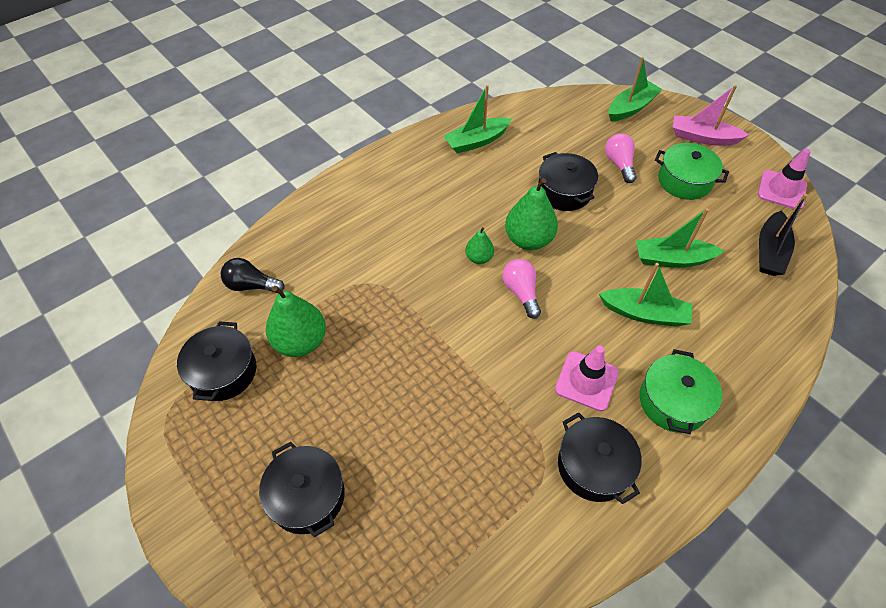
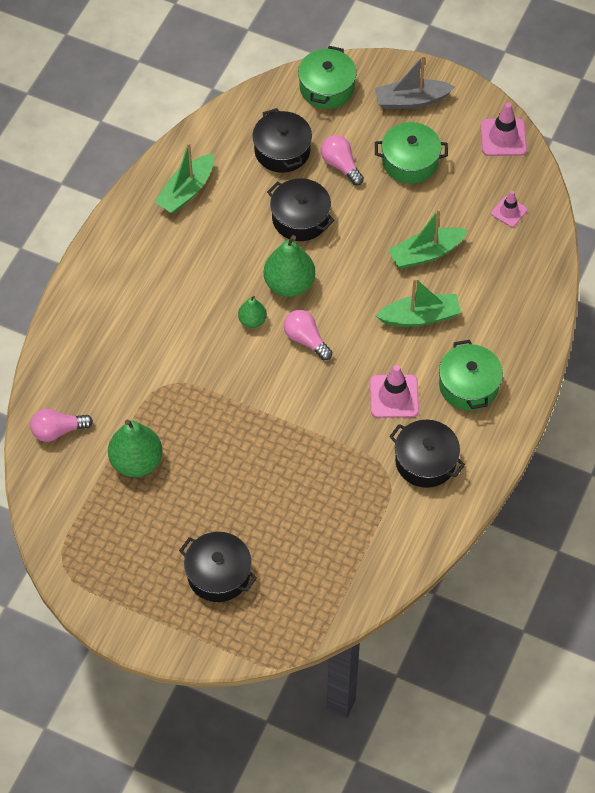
camera: 25 degrees left, 5 degrees up
black pot [177,321,256,401] -> black pot moved to [252,108,312,173]
black light bulb [221,258,285,292] -> pink light bulb [30,409,93,442]
green boat [609,57,662,122] -> green pot [298,46,357,109]
pink boat [673,85,749,146] -> grey boat [375,55,455,109]
black boat [759,194,807,276] -> pink traffic cone [491,191,527,227]

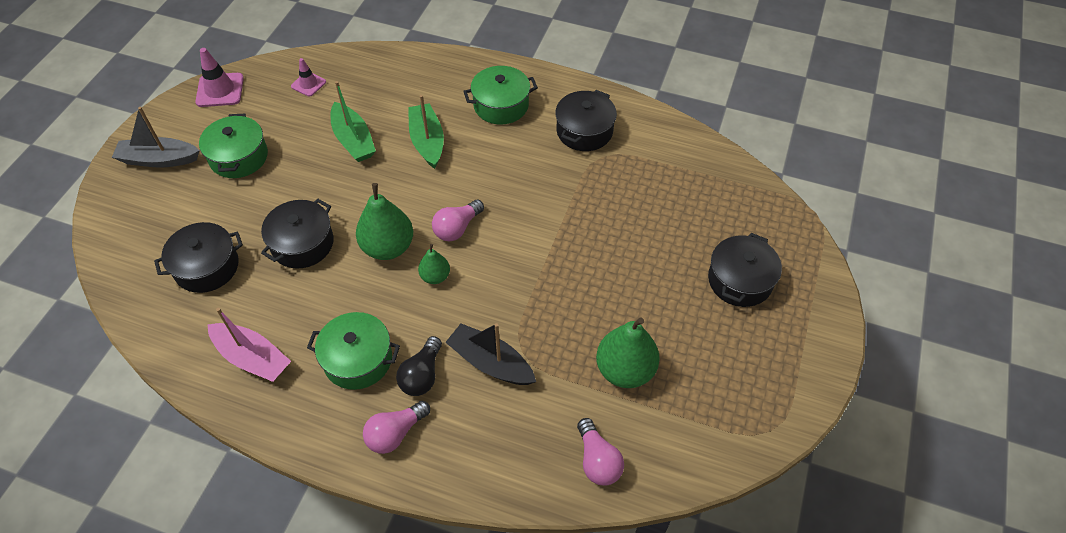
camera: 95 degrees left, 5 degrees down
green boat [154,142,214,214] -> pink boat [208,308,291,382]
green pot [298,46,357,109] -> green pot moved to [307,312,400,390]
pink light bulb [321,135,364,185] -> pink light bulb moved to [363,401,430,454]
pink traffic cone [370,365,419,418] -> none
grey boat [375,55,455,109] -> grey boat turned 105 degrees clockwise [112,107,200,168]
none -> black light bulb [396,336,442,396]
none -> black boat [445,323,536,385]

